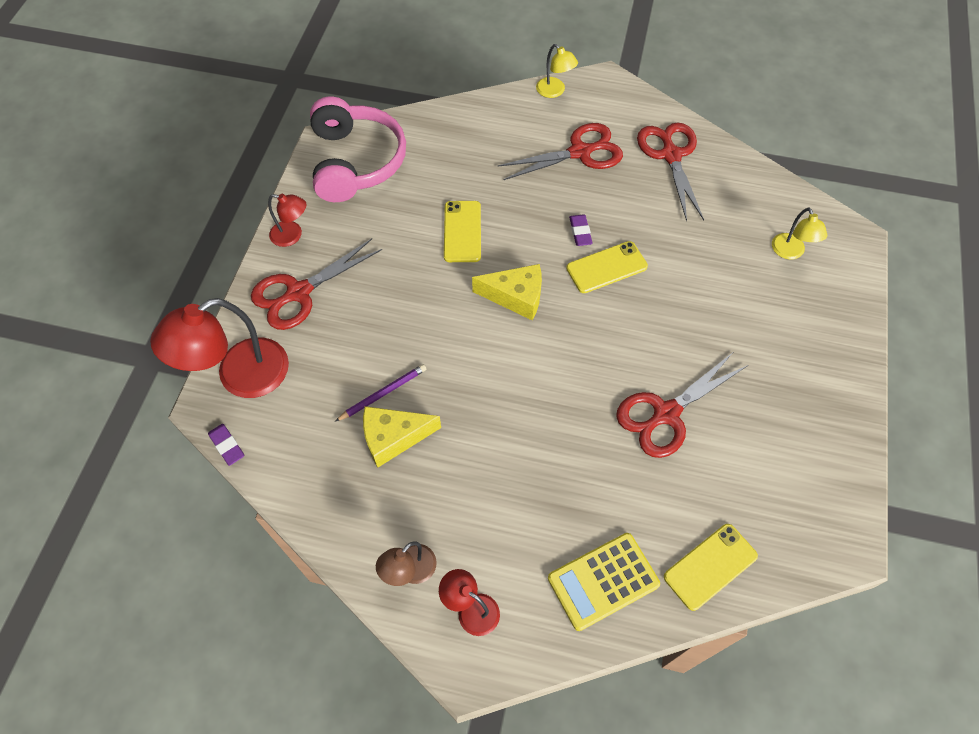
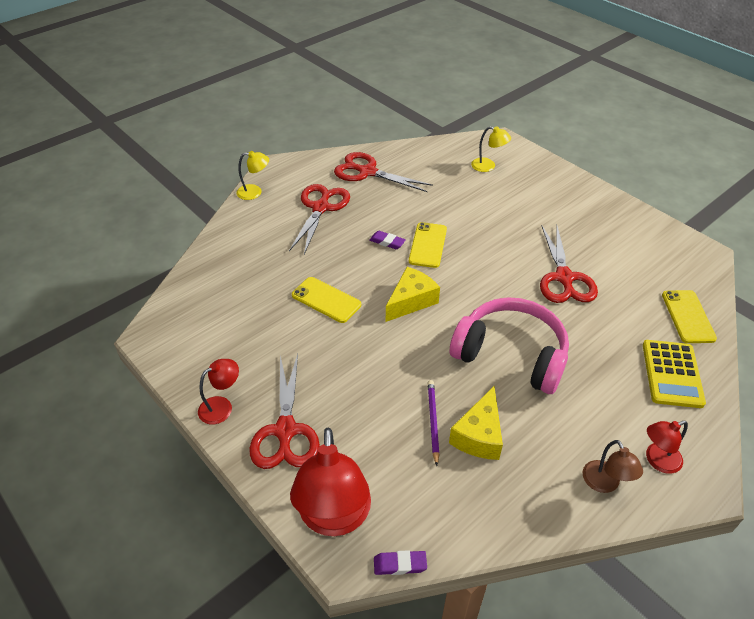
camera: 55 degrees left, 15 degrees down
pink headphones [310,97,406,202] -> pink headphones moved to [450,297,569,394]

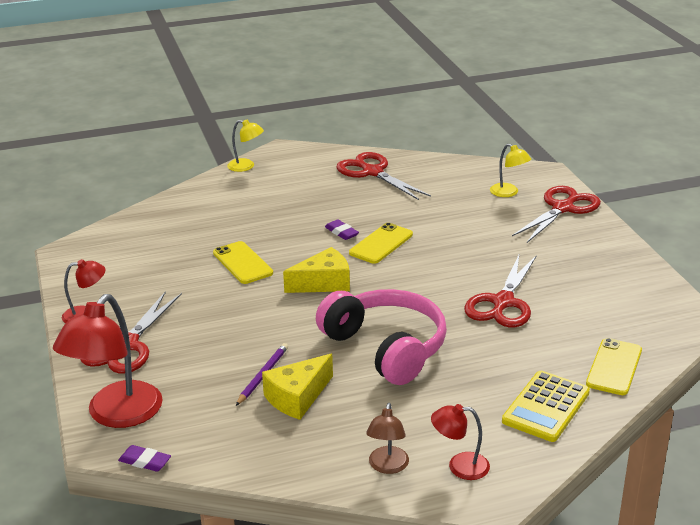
camera: 25 degrees right, 15 degrees down
red scissors [289,184,350,254] -> red scissors moved to [512,186,601,243]

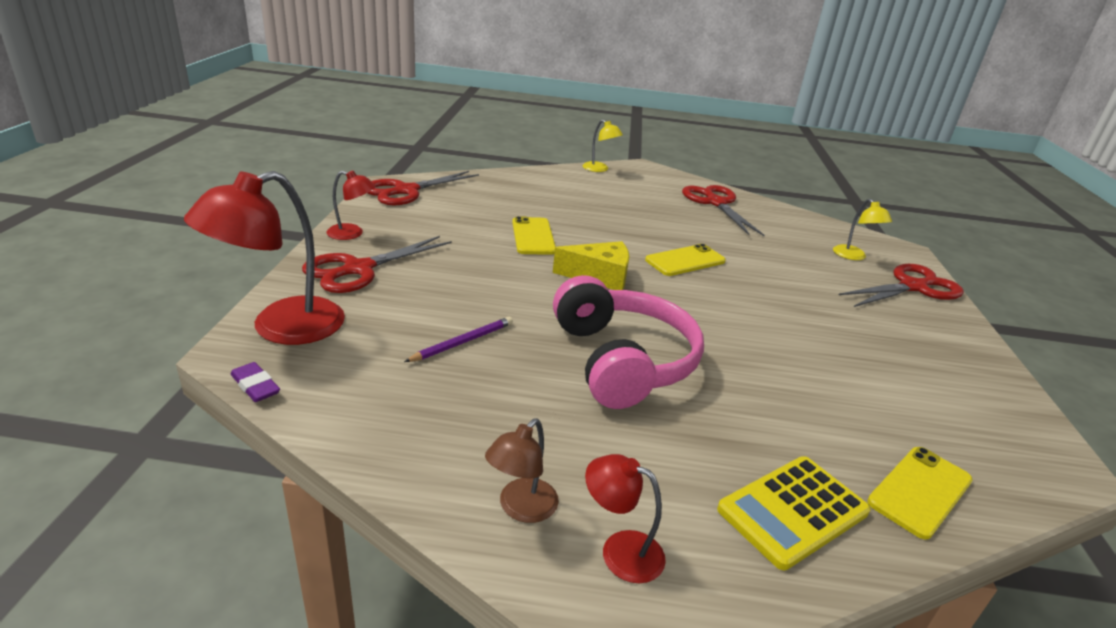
camera: 20 degrees right, 0 degrees up
yellow cheese [262,354,333,420] -> none
purple eraser [325,219,359,240] -> none
red scissors [464,255,537,327] -> red scissors moved to [367,171,479,205]

